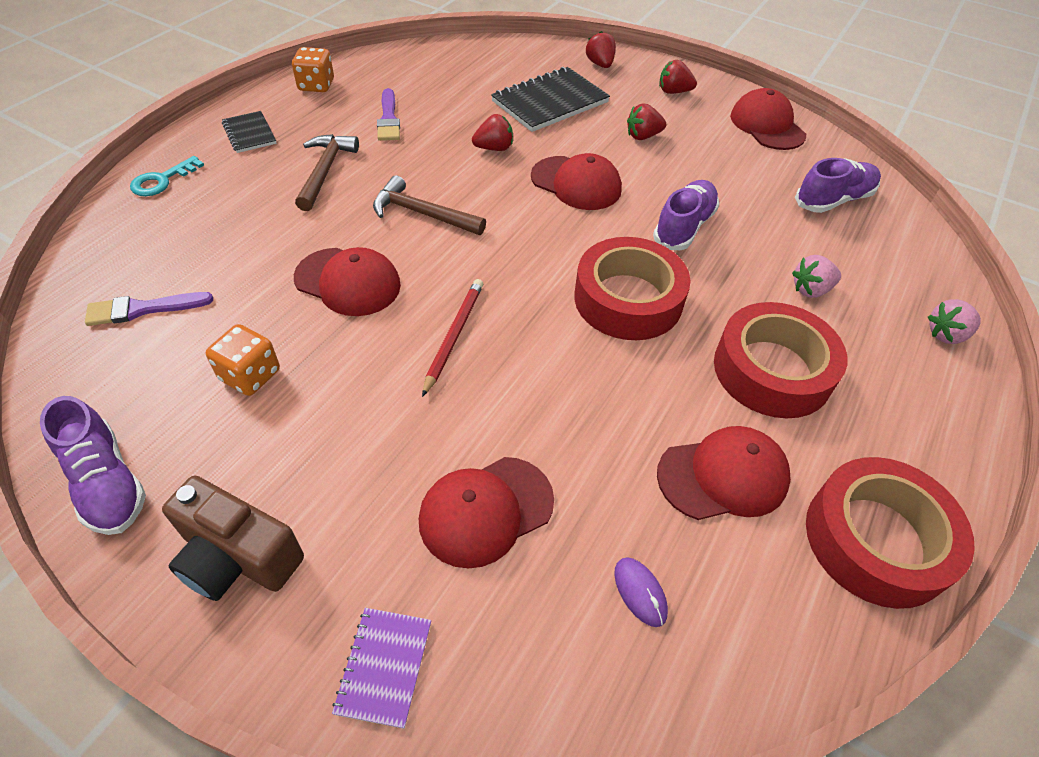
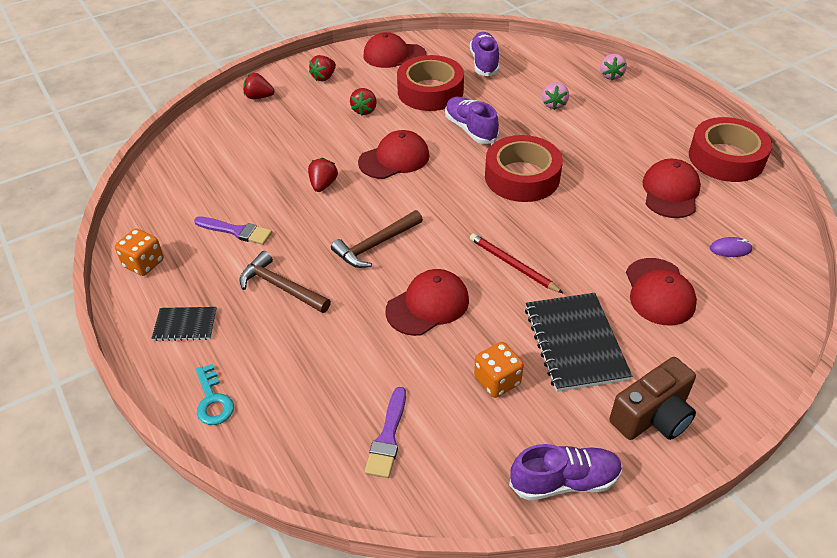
camera: 60 degrees left, 5 degrees down
purple notebook [332,608,431,729] -> none
black notebook [491,67,610,132] -> black notebook moved to [525,293,632,392]
red tape [714,302,848,418] -> red tape moved to [397,55,464,111]

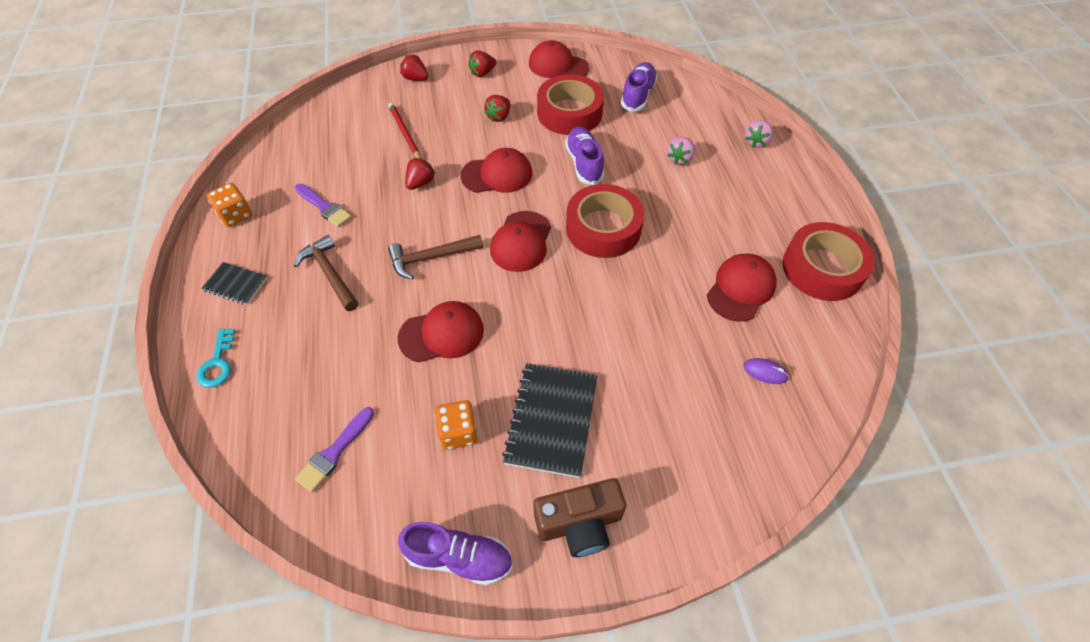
camera: 20 degrees right, 10 degrees up
red pencil [470,233,563,293] -> red pencil moved to [388,103,421,158]
red cap [626,258,697,326] -> red cap moved to [490,211,551,272]

